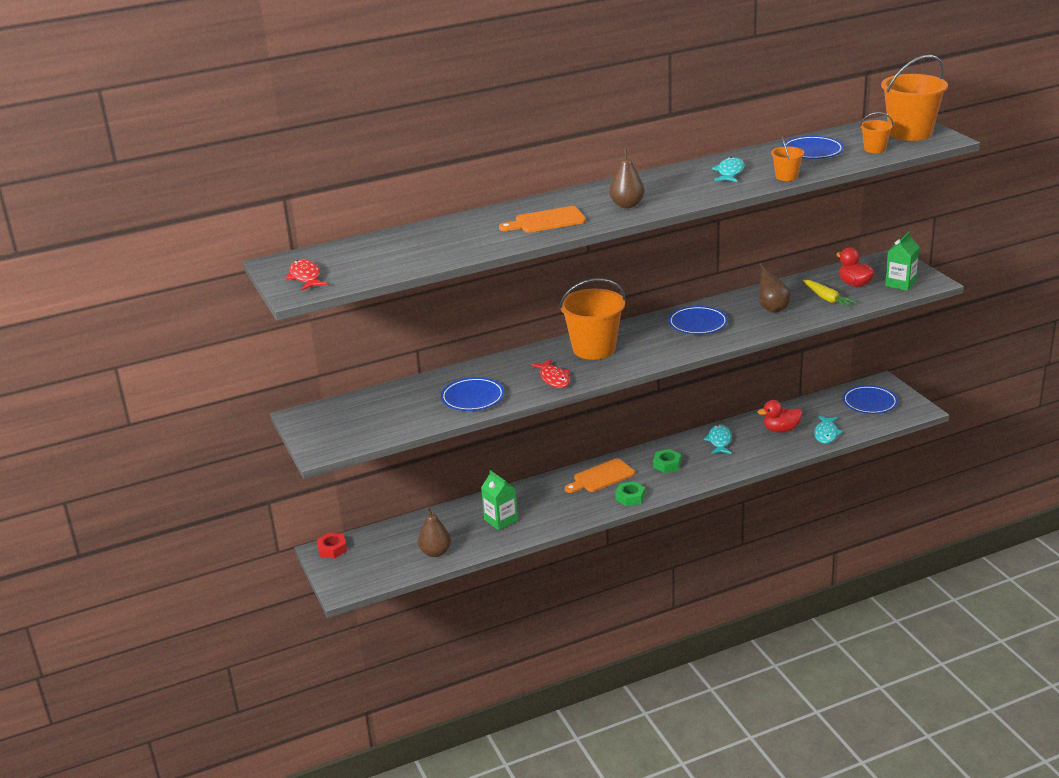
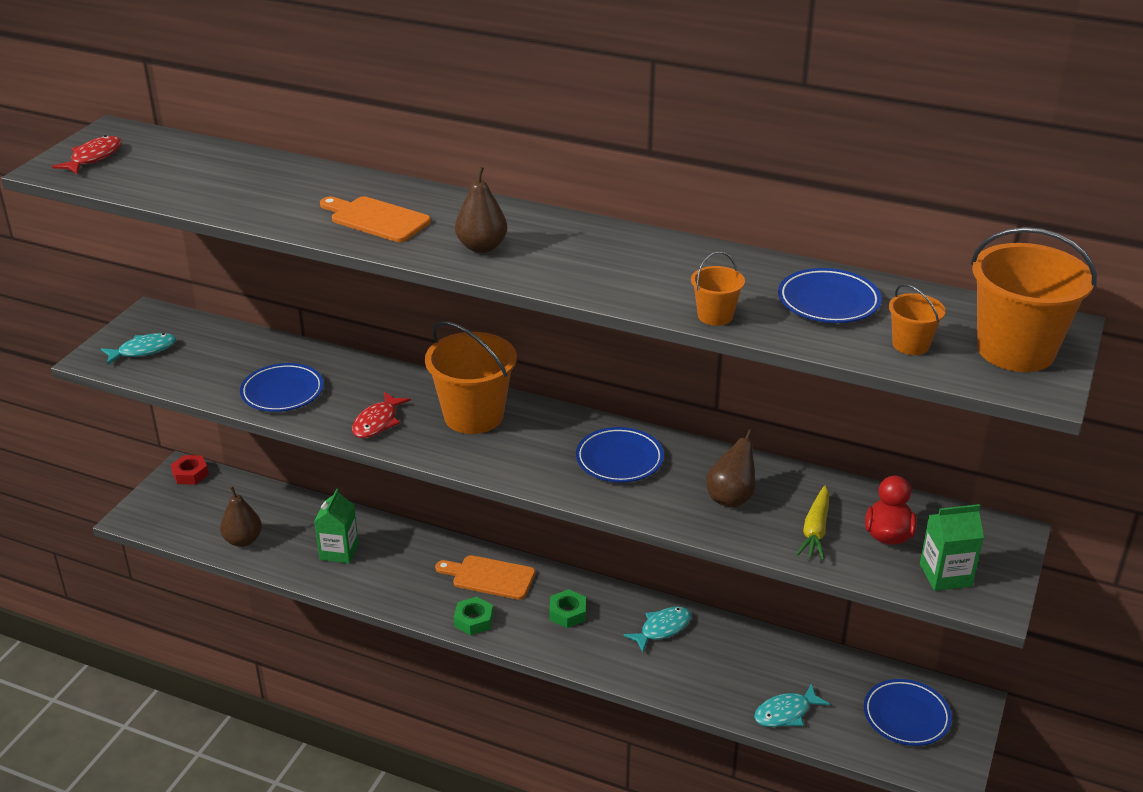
camera: 45 degrees right, 5 degrees up
turquoise fish [712,157,745,182] -> turquoise fish moved to [101,333,176,365]
red duck [758,400,802,432] -> none

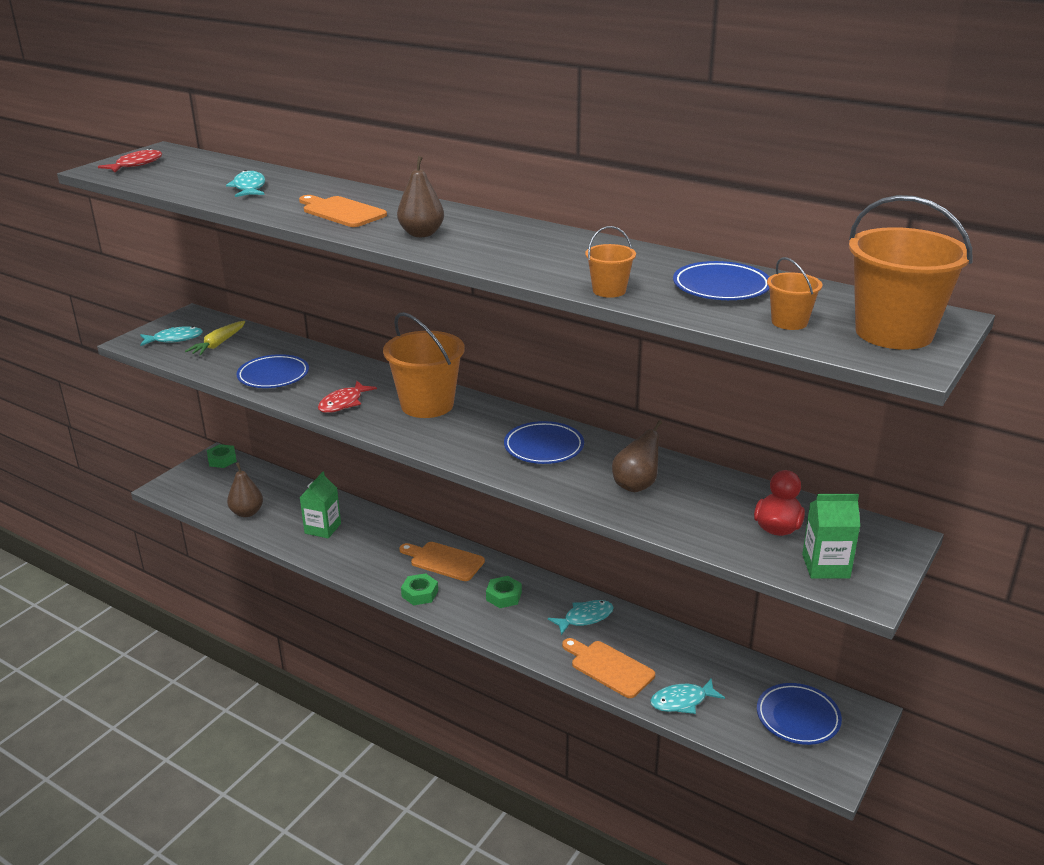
camera: 10 degrees right, 5 degrees down
red nut [171,455,209,485] -> green nut [207,444,237,468]
yellow carrot [796,485,829,560] -> yellow carrot moved to [185,321,245,356]
none -> turquoise fish [226,170,265,197]
none -> orange cutting board [562,638,655,698]

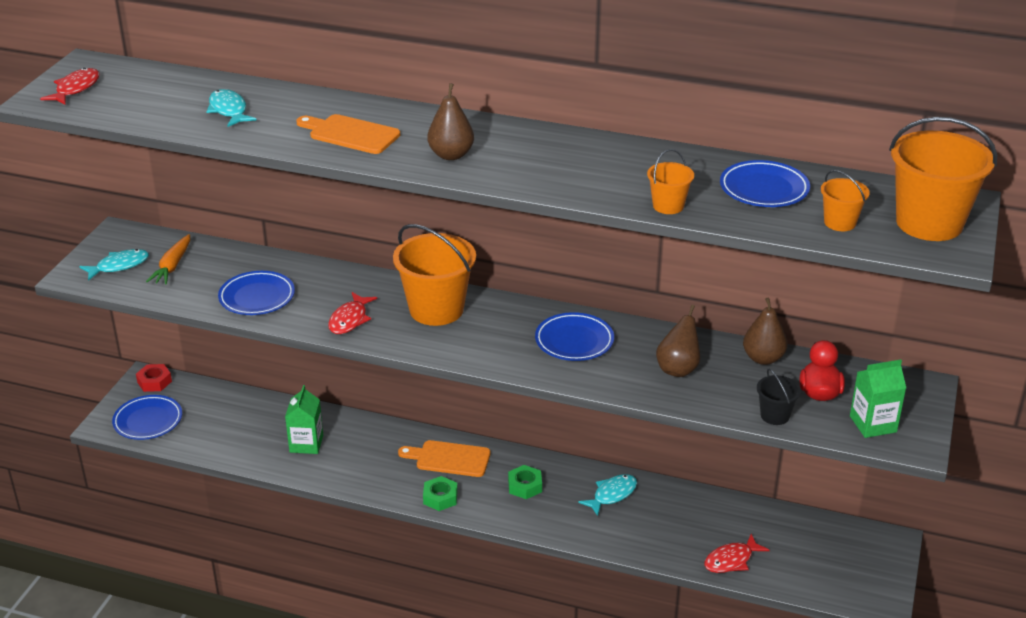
camera: 15 degrees left, 5 degrees up
yellow carrot [185,321,245,356] -> orange carrot [146,234,190,284]
green nut [207,444,237,468] -> red nut [136,364,172,392]
brown pear [227,463,263,517] -> brown pear moved to [743,297,787,365]
orange cutting board [562,638,655,698] -> none
turquoise fish [650,678,725,714] -> red fish [704,534,770,573]
blue plate [757,683,842,745] -> blue plate moved to [112,395,182,440]
none -> black bucket [757,368,801,425]

